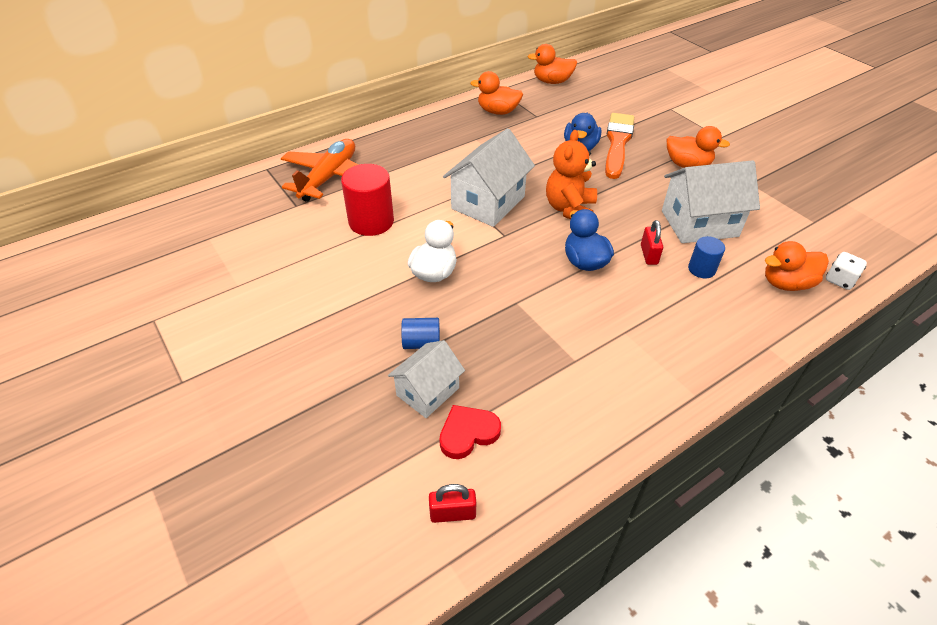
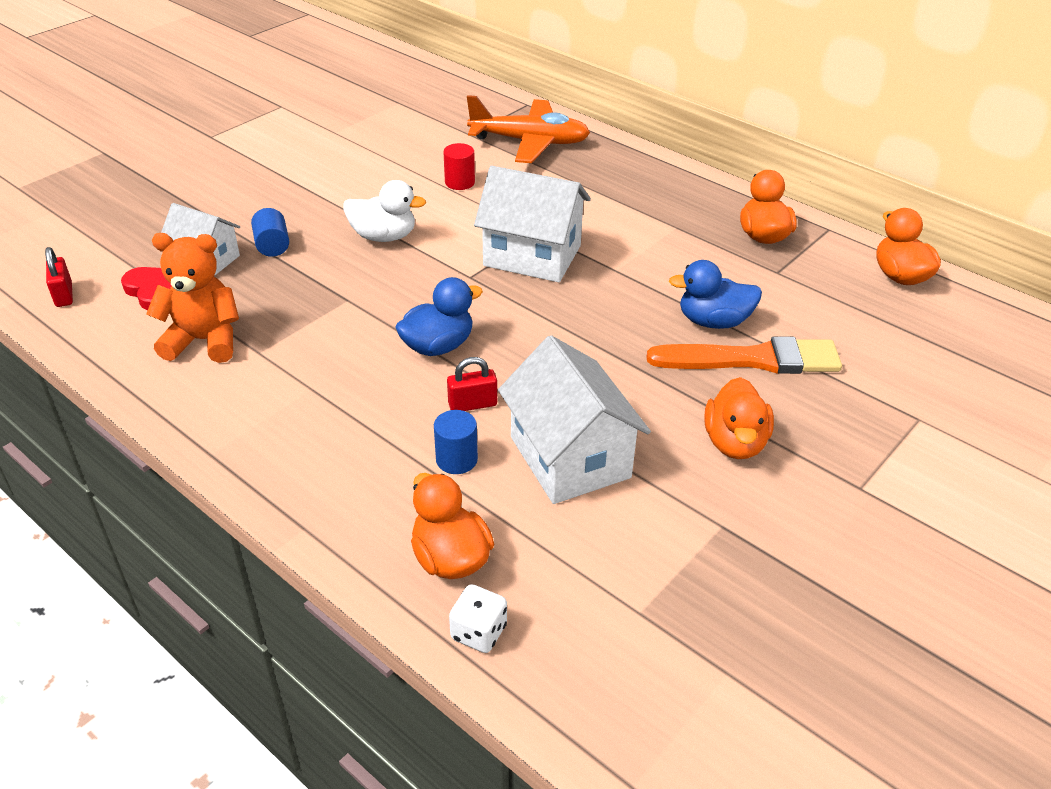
camera: 75 degrees right, 5 degrees down
red cylinder [341,164,394,236] -> red cylinder [443,143,475,190], size x0.55
orange teddy bear [546,130,597,219] -> orange teddy bear moved to [146,233,239,363]

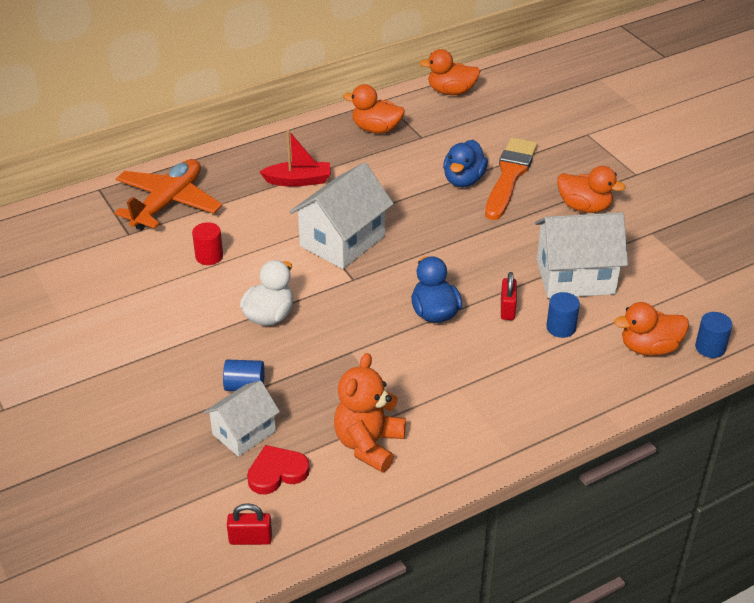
camera: 70 degrees left, 0 degrees up
white dice [449,584,507,653] -> blue cylinder [695,312,733,358]
none -> red boat [259,129,331,187]

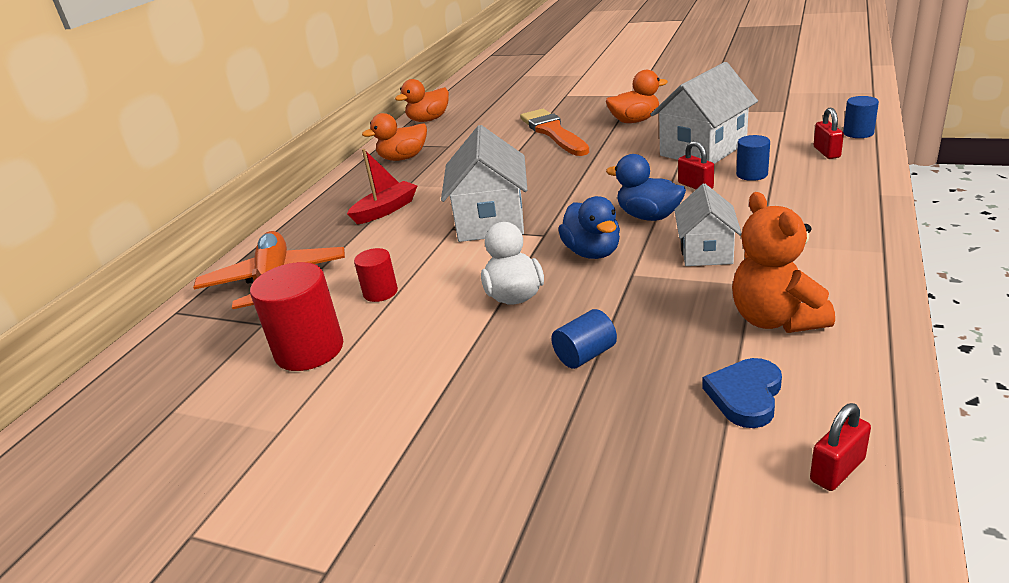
camera: 35 degrees left, 10 degrees down
white house [204,381,280,457] -> white house moved to [674,184,742,266]
red heart [247,445,310,494] -> blue heart [702,358,782,428]
blue duck [443,140,488,187] -> blue duck moved to [558,196,620,259]
orange duck [614,302,689,356] -> red padlock [814,108,844,159]
none -> red cylinder [250,262,343,371]

